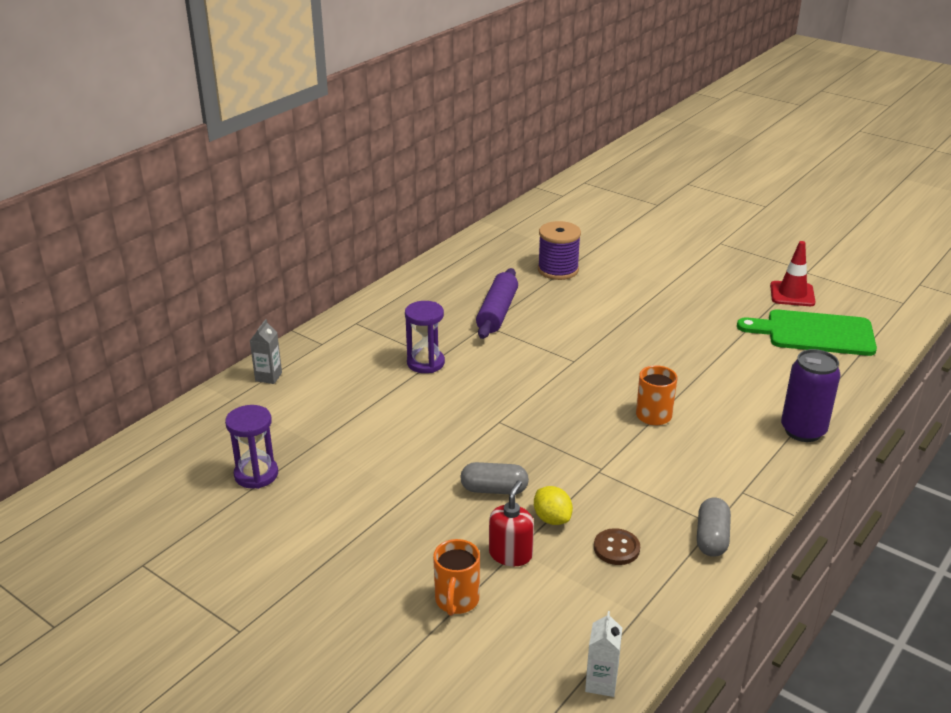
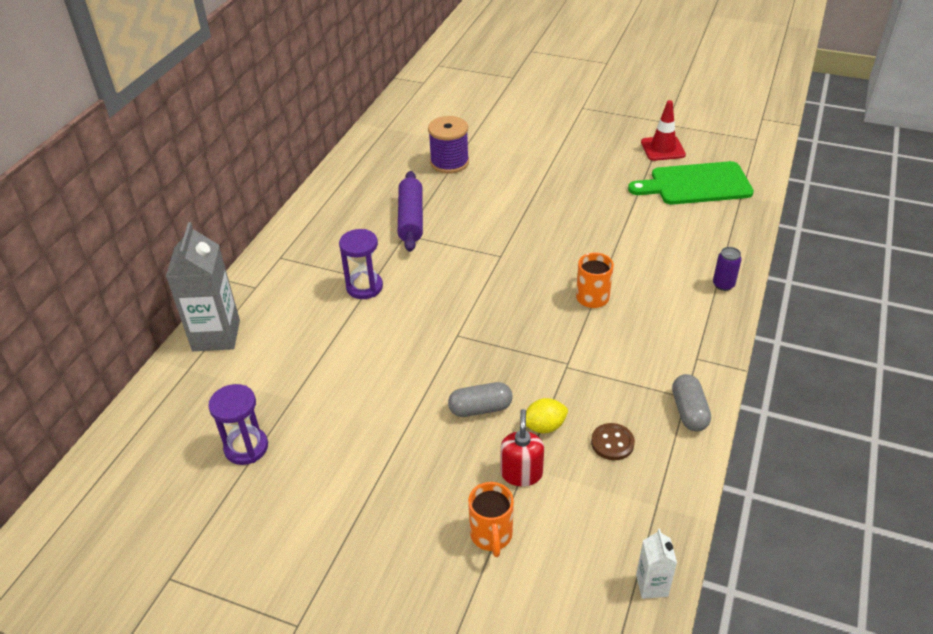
camera: 15 degrees left, 10 degrees up
grey carton [250,319,282,384] -> grey carton [166,222,240,351], size x2.04
yellow lemon [534,486,573,525] -> yellow lemon turned 60 degrees counterclockwise [526,398,568,433]
purple can [781,349,841,442] -> purple can [713,247,742,291], size x0.54

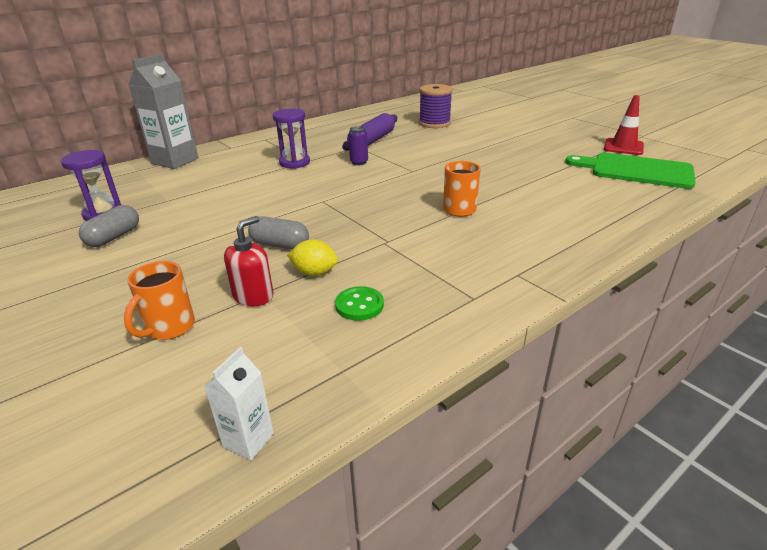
camera: 30 degrees right, 10 degrees down
brown button [591,423,635,460] -> green button [335,286,384,321]
grey capsule [672,374,711,431] -> grey capsule moved to [79,205,139,247]
purple can [713,247,742,291] -> purple can moved to [348,126,368,165]

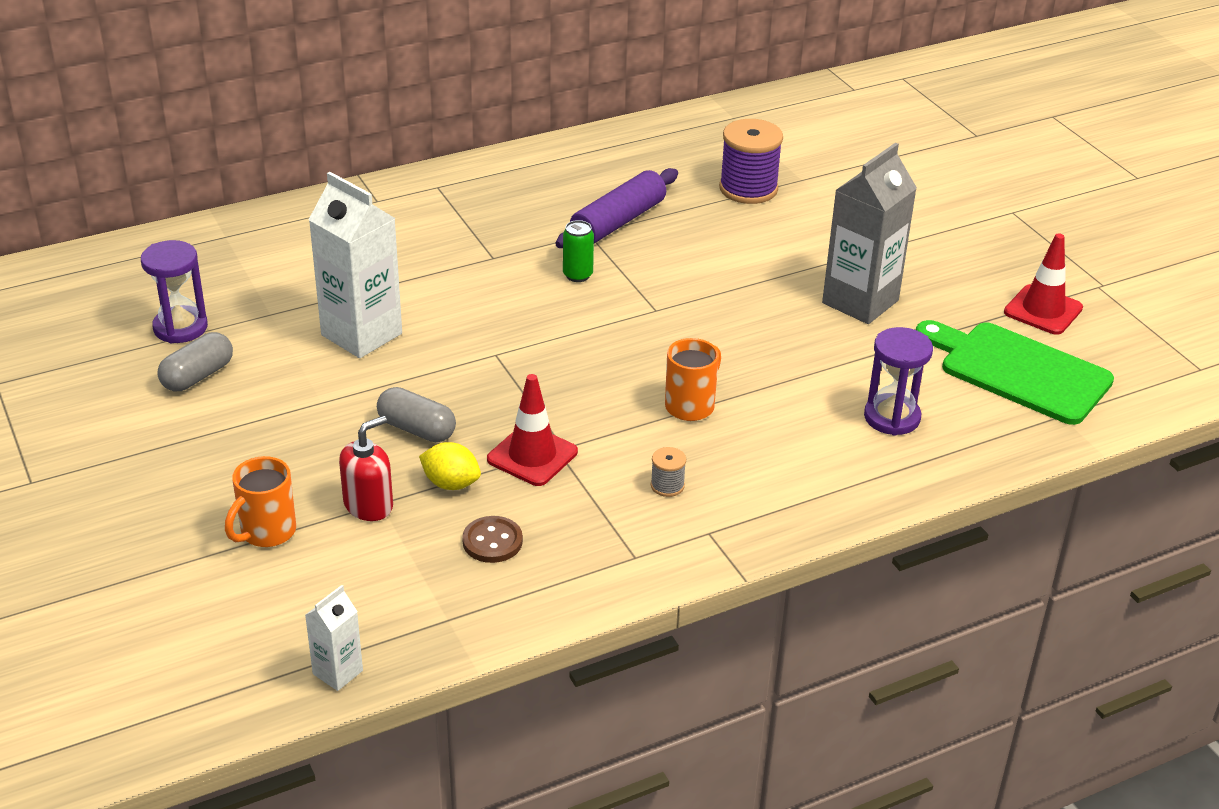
camera: 10 degrees right, 5 degrees up
grey carton [128,54,198,169] -> grey carton moved to [822,143,917,324]
purple hourglass [273,109,310,169] -> purple hourglass moved to [864,327,933,436]
green button [335,286,384,321] -> brown button [462,516,523,563]
purple can [348,126,368,165] -> green can [563,220,594,282]
none -> white carton [309,172,402,358]
none -> red traffic cone [487,374,578,486]
none -> grey spool [651,447,686,497]

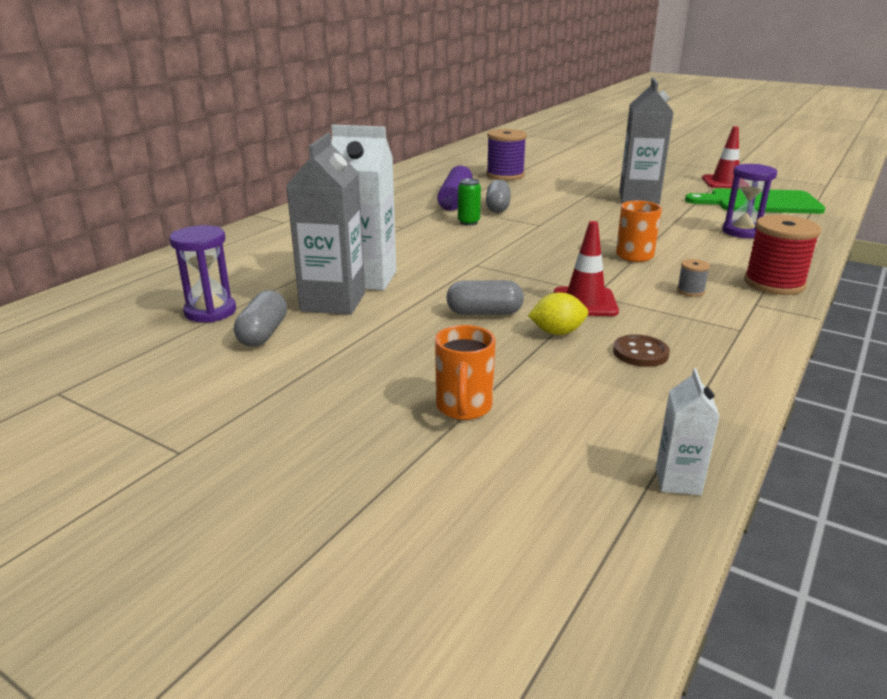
camera: 30 degrees left, 10 degrees down
red soap dispenser [339,416,393,521] -> none
none -> grey carton [286,133,365,315]
none -> grey capsule [486,180,511,213]
none -> red spool [744,215,821,295]

